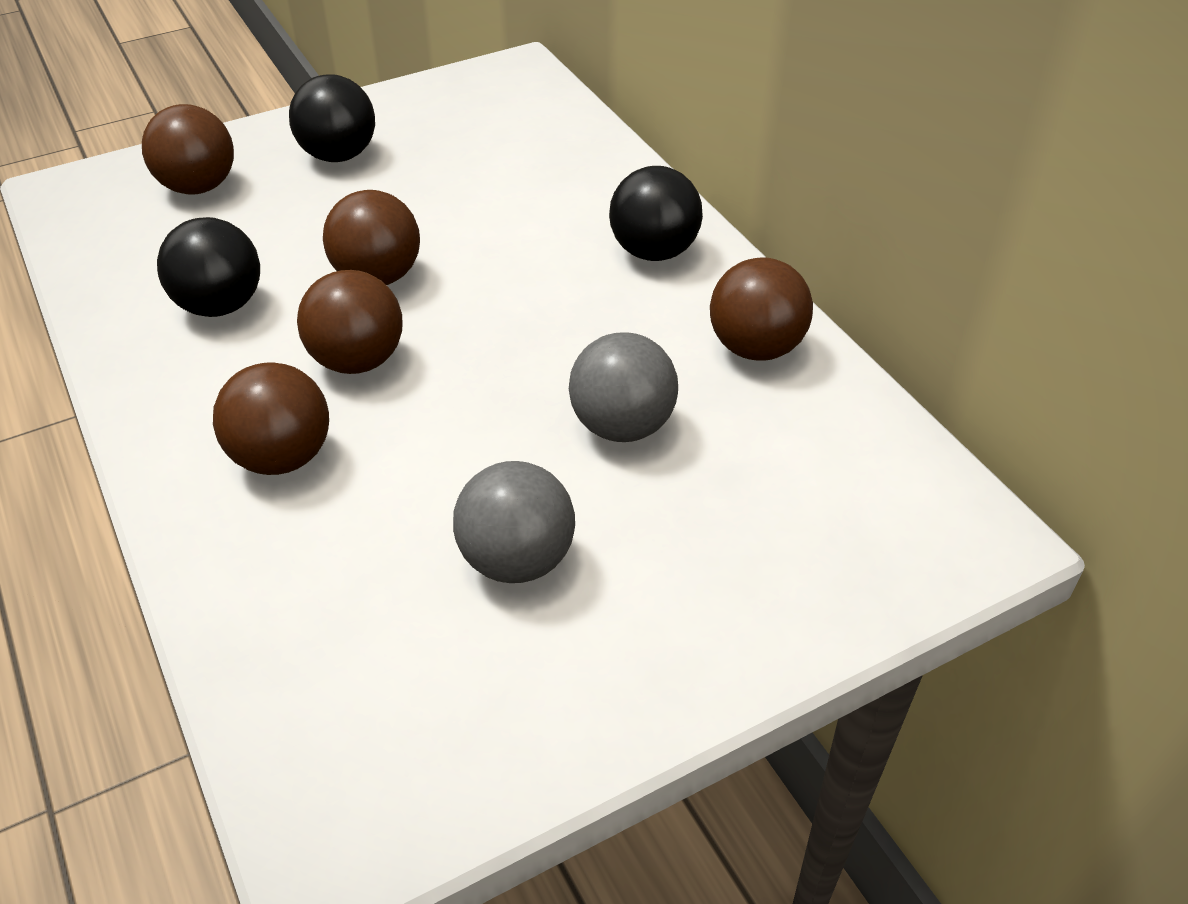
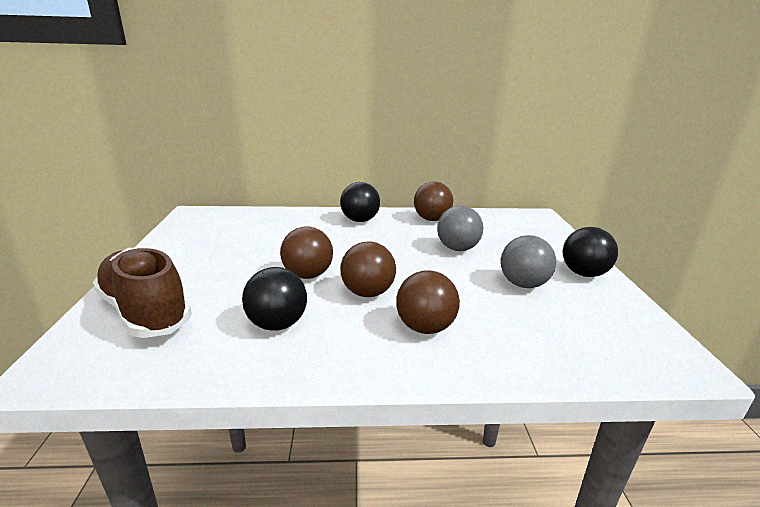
camera: 65 degrees left, 20 degrees down
brown ball [142,104,234,195] -> brown shoe [93,248,192,338]
black ball [289,74,375,162] -> black ball moved to [563,227,618,277]

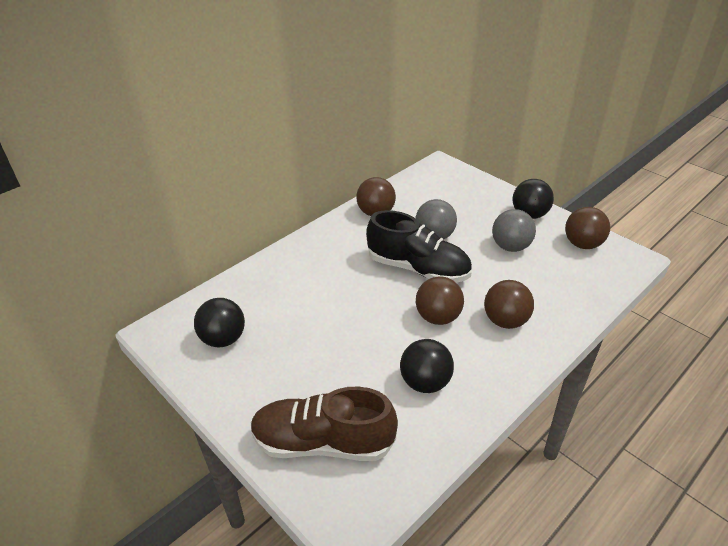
camera: 40 degrees left, 15 degrees up
brown ball [280,226,333,279] -> brown ball moved to [565,207,610,249]
black ball [340,182,380,222] -> black ball moved to [194,298,245,348]
none -> black shoe [366,210,472,283]

